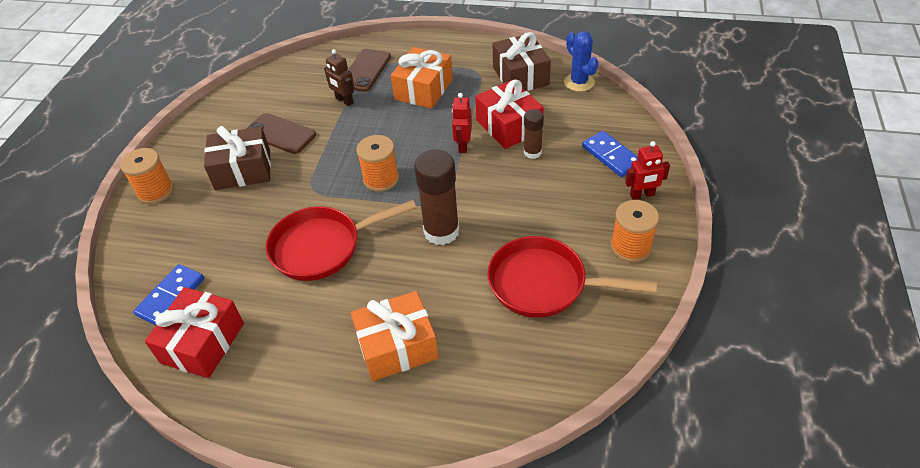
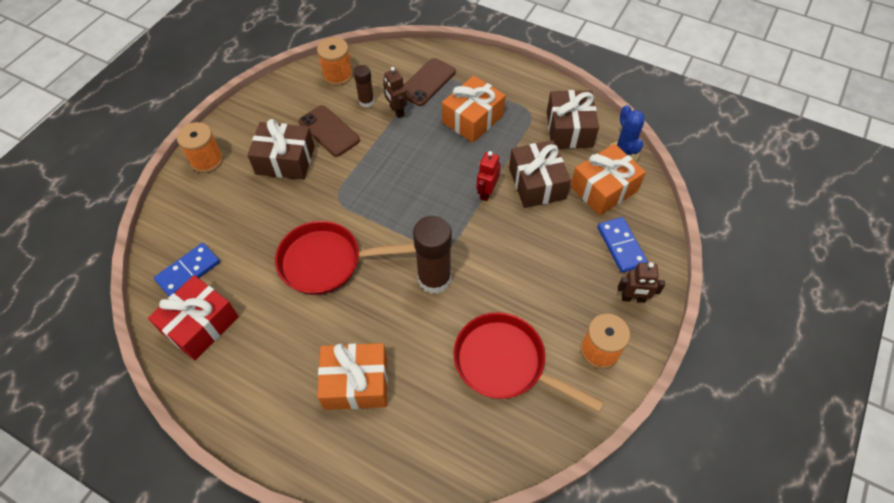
camera: 15 degrees right, 10 degrees up
orange spool [356,135,399,192] -> orange spool moved to [317,37,353,86]
red gift [475,80,544,149] -> brown gift [509,140,571,208]
brown glue stick [524,109,544,159] -> brown glue stick moved to [353,65,374,107]
red robot [625,141,670,200] -> brown robot [618,262,665,303]
none -> orange gift [570,144,646,215]

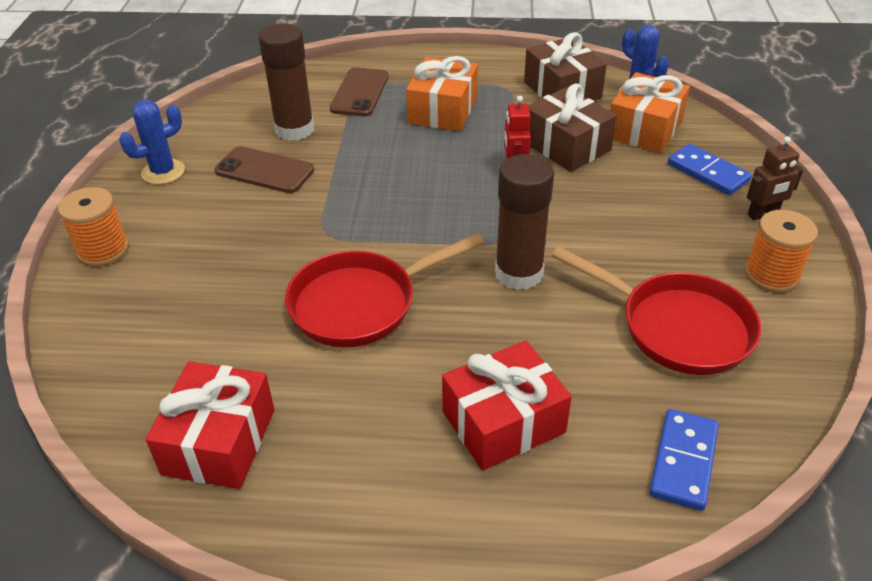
camera: 25 degrees left, 15 degrees down
blue domino [154,243,220,296] -> blue domino moved to [649,409,719,511]
brown gift [247,119,315,180] -> none
orange spool [317,37,353,86] -> none
orange gift [317,343,388,410] -> red gift [442,341,572,471]
brown glue stick [353,65,374,107] -> brown glue stick [259,23,314,141], size x1.79
brown robot [383,67,407,118] -> none
red pan [453,312,604,412] -> red pan turned 150 degrees counterclockwise [552,247,762,375]
none -> blue cactus [119,100,185,184]

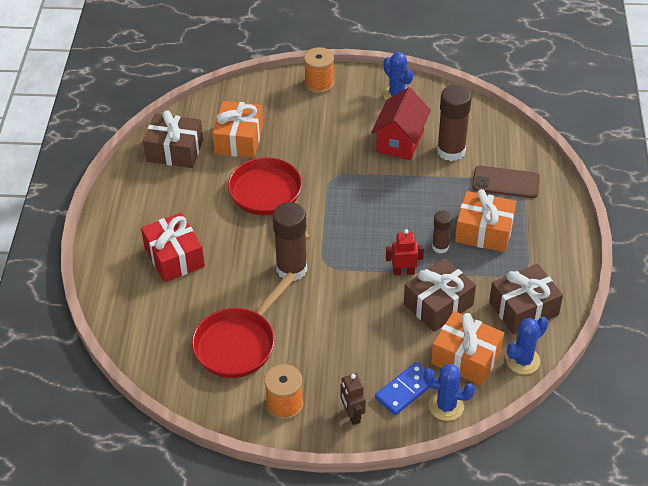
camera: 90 degrees right, 5 degrees up
red gift [146,362,275,489] -> brown gift [143,110,203,168]
brown phone [215,146,314,193] -> red house [371,87,431,160]
blue domino [649,409,719,511] -> none
none -> orange gift [212,101,263,158]
none -> blue cactus [423,364,475,421]
none -> brown glue stick [432,210,452,253]

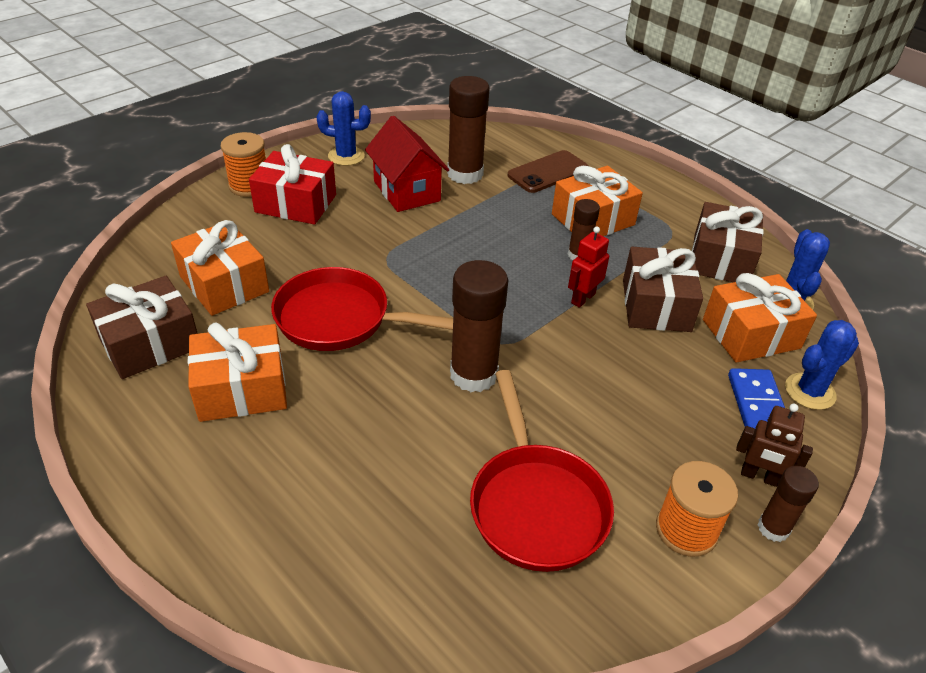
camera: 50 degrees left, 5 degrees down
red gift [141,212,205,282] -> red gift moved to [249,144,336,225]
none -> orange gift [188,322,287,422]
none -> brown glue stick [758,466,819,542]

